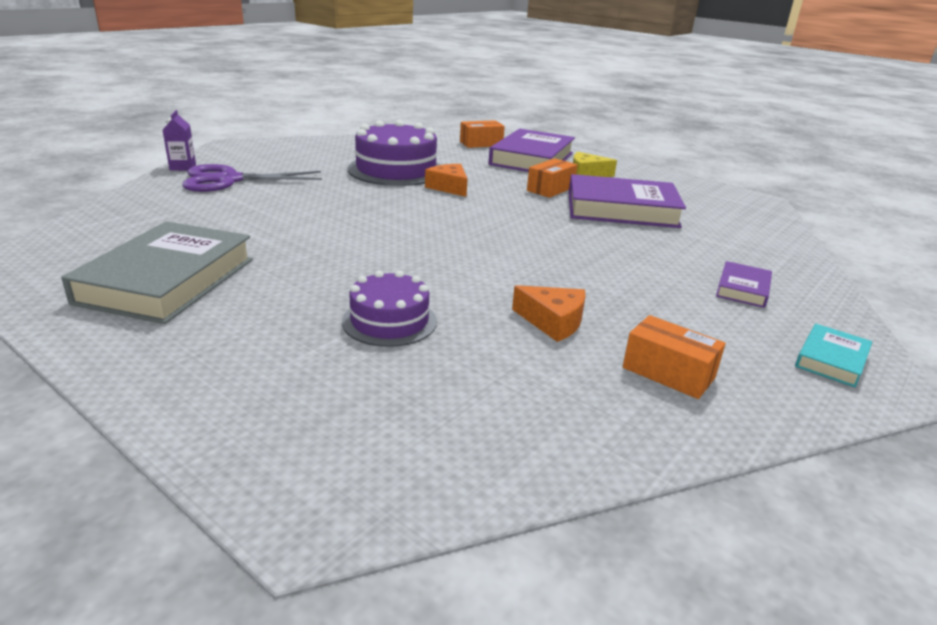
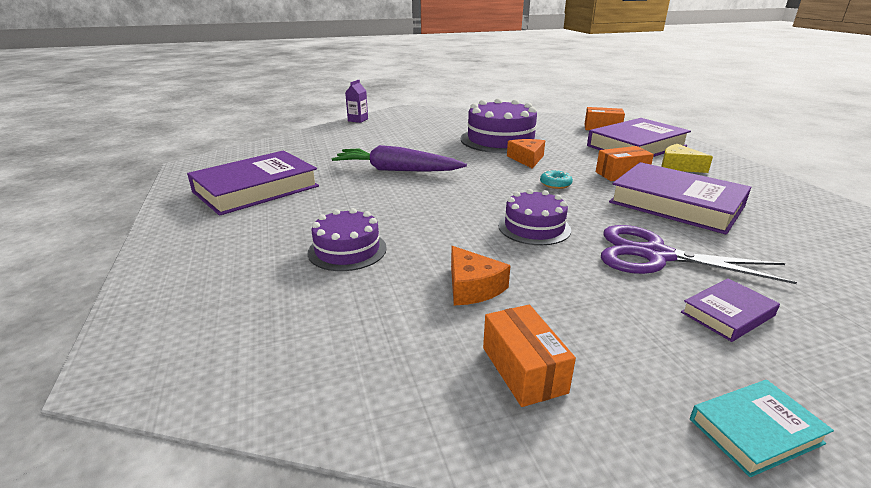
camera: 35 degrees right, 0 degrees up
grey book [61,221,253,324] -> purple book [187,150,319,216]
purple scissors [182,164,322,192] -> purple scissors moved to [601,225,797,284]
none -> purple carrot [332,145,467,172]
none -> purple cake [498,189,571,245]
none -> turquoise donut [540,170,573,189]

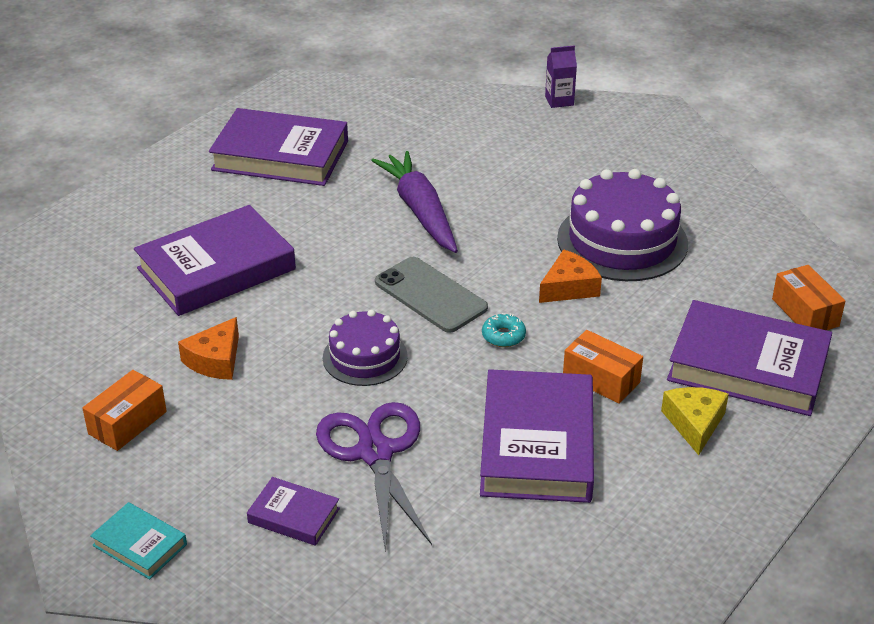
camera: 55 degrees right, 10 degrees up
purple cake [308,208,387,271] -> purple book [134,205,296,316]
none -> grey phone [375,257,488,333]

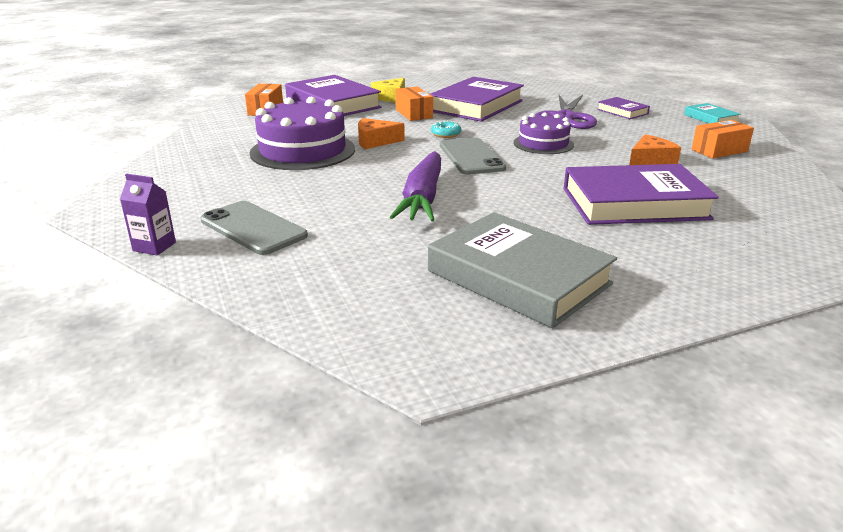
camera: 150 degrees left, 10 degrees down
purple book [209,108,348,186] -> grey book [428,212,617,328]
none -> grey phone [200,201,308,255]

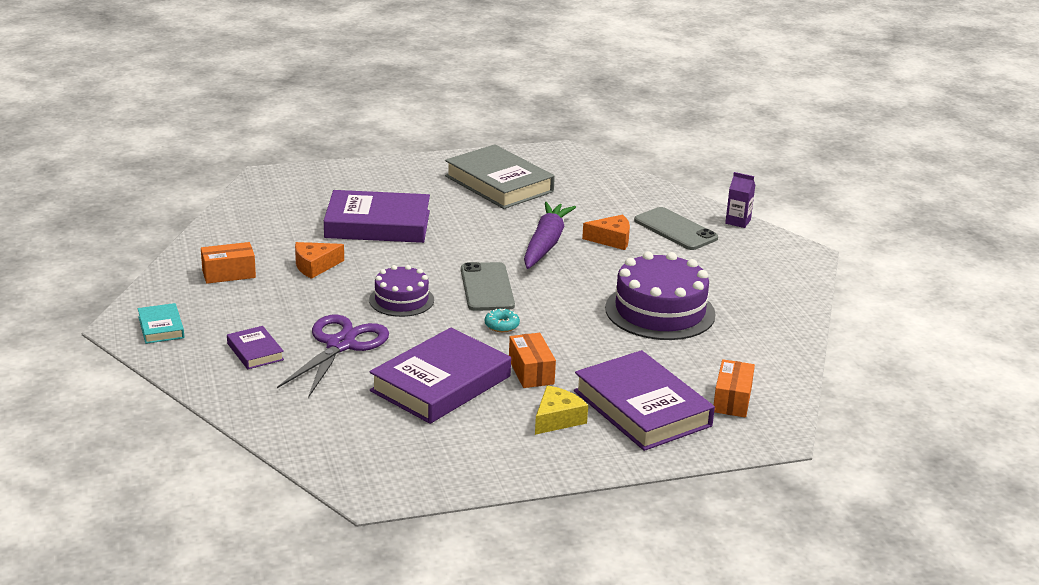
camera: 175 degrees left, 0 degrees up
orange cheese [358,118,405,149] -> orange cheese moved to [582,215,630,250]

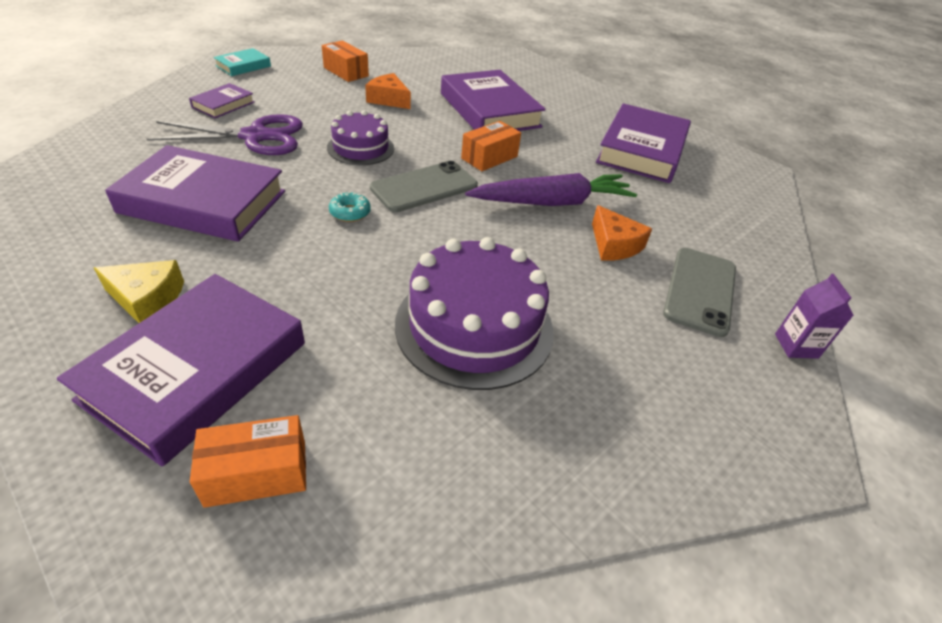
camera: 60 degrees right, 15 degrees up
grey book [445,144,555,209] -> purple book [596,103,691,183]
orange box [509,333,556,388] -> orange box moved to [461,121,521,171]

